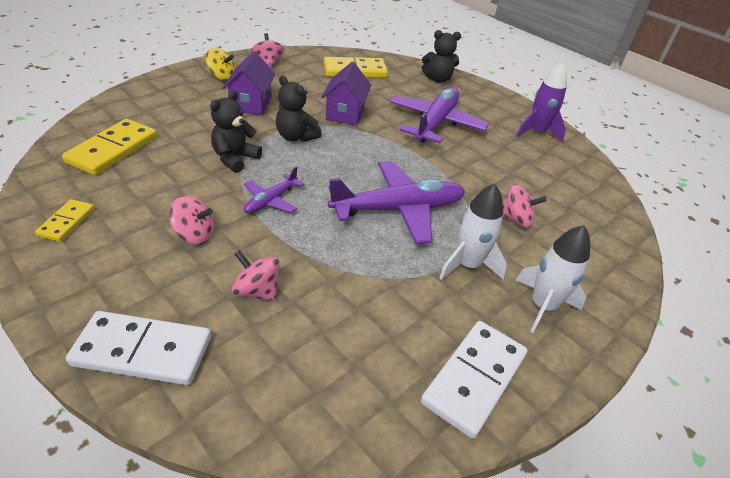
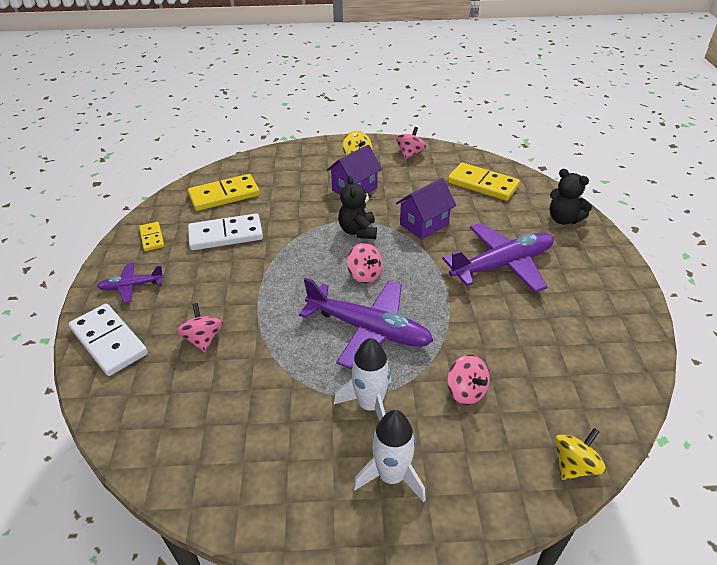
camera: 45 degrees right, 0 degrees up
yellow domino [35,199,94,242] -> yellow domino turned 75 degrees counterclockwise [139,222,164,251]
pink spinning top [169,196,214,245] -> pink spinning top moved to [347,243,383,283]
black teddy bear [210,90,262,173] -> none
purple plane [244,166,305,214] -> purple plane moved to [97,263,164,303]
white domino [421,321,528,439] -> white domino moved to [188,214,263,250]
purple rocket [516,62,567,142] -> none
none -> yellow spinning top [555,428,606,480]

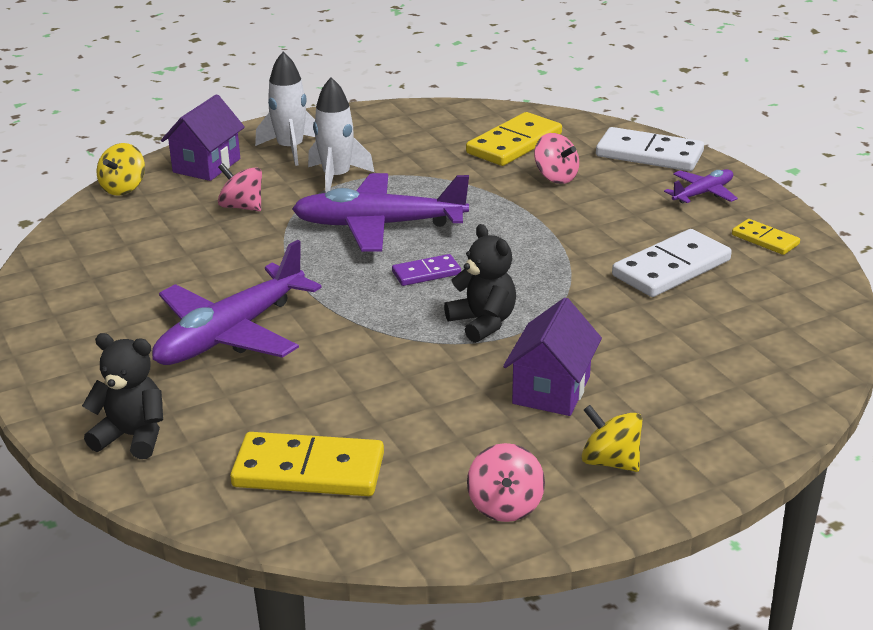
camera: 155 degrees right, 10 degrees down
yellow domino [188,174,260,211] -> yellow domino moved to [466,112,562,166]
pink spinning top [347,243,383,283] -> purple domino [392,254,461,286]
purple house [396,178,456,239] -> purple house moved to [161,94,245,181]

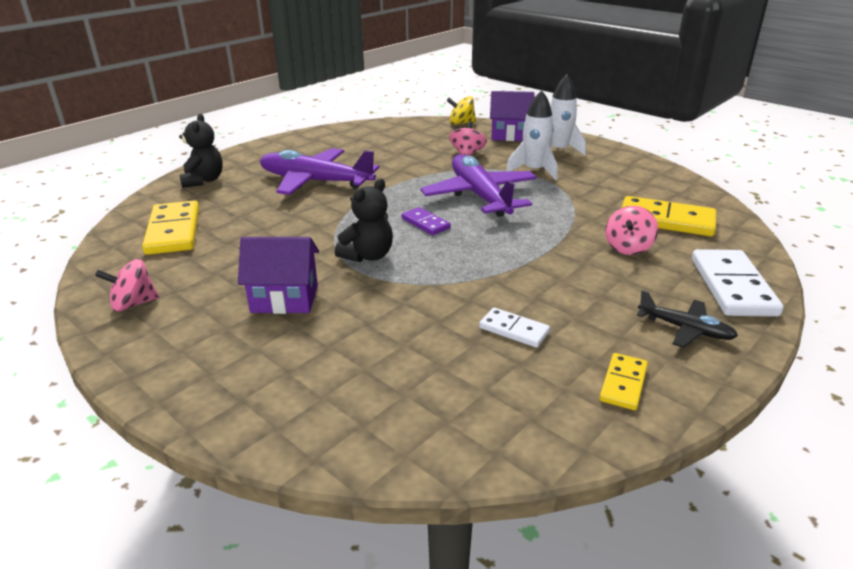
camera: 70 degrees right, 0 degrees up
yellow spinning top [581,405,642,472] -> none
white domino [612,229,732,297] -> white domino [479,308,550,348], size x0.55
purple plane [664,169,738,203] -> black plane [637,290,738,348]

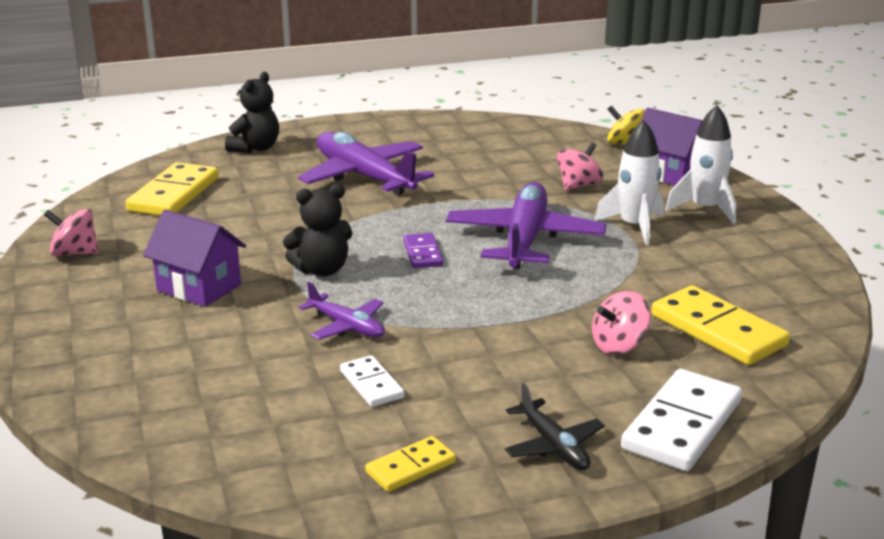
camera: 30 degrees right, 5 degrees down
none -> purple plane [298,282,385,340]

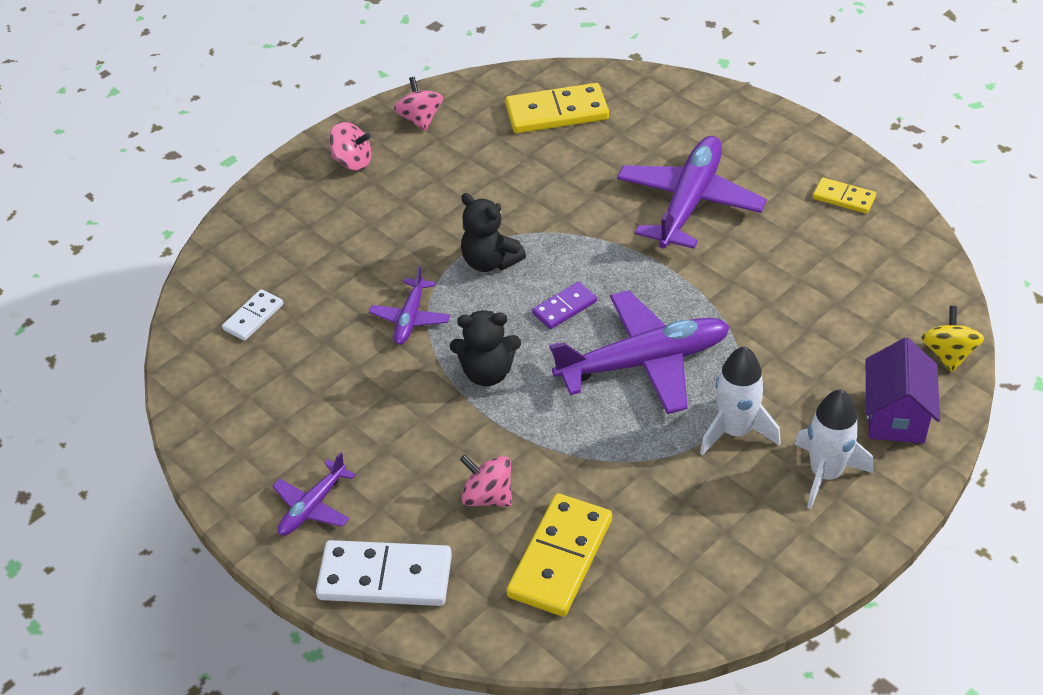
camera: 65 degrees right, 20 degrees up
purple house [143,209,246,307] -> none
black teddy bear [225,72,279,153] -> black teddy bear moved to [450,310,521,386]
white domino [340,355,404,407] -> white domino moved to [222,289,283,341]
yellow domino [365,436,456,492] -> yellow domino moved to [813,178,876,214]
black plane [505,383,605,470] -> purple plane [273,452,356,536]
pink spinning top [557,142,603,191] -> pink spinning top moved to [329,122,372,170]

